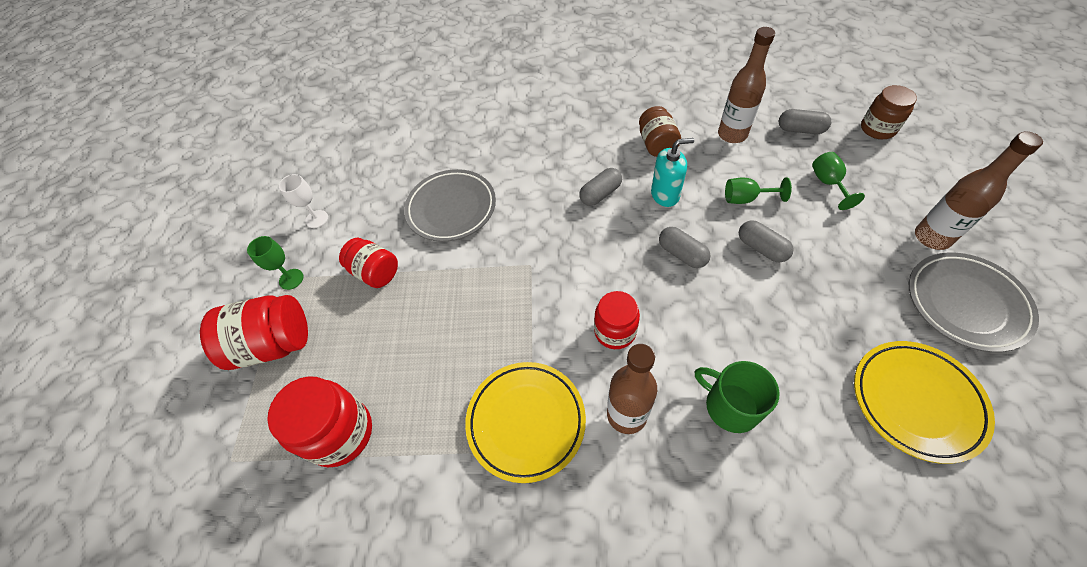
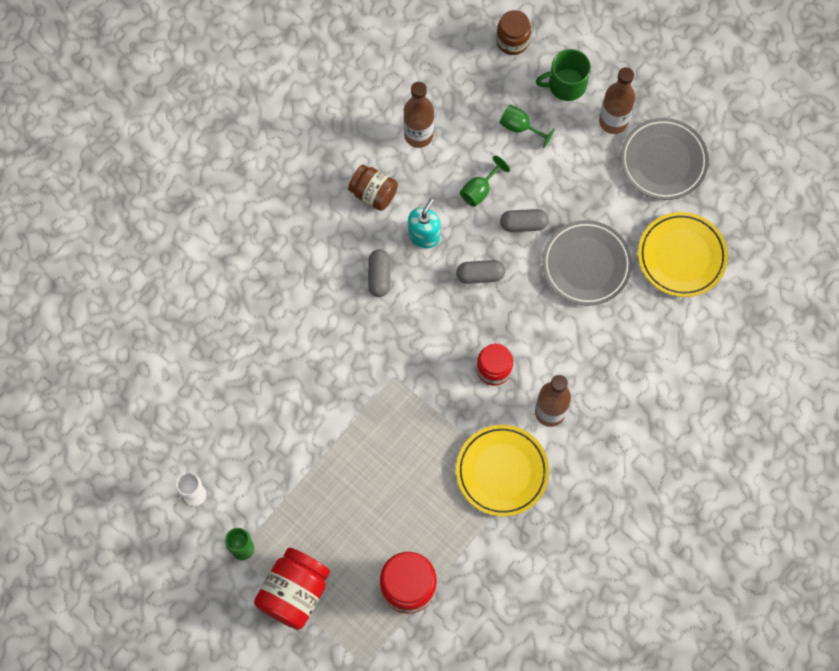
camera: 55 degrees left, 15 degrees up
red jar [339,238,398,288] -> none
grey plate [404,169,496,242] -> grey plate moved to [542,220,632,306]
green mug [695,361,780,433] -> green mug moved to [536,49,591,101]
grey capsule [779,109,831,134] -> none

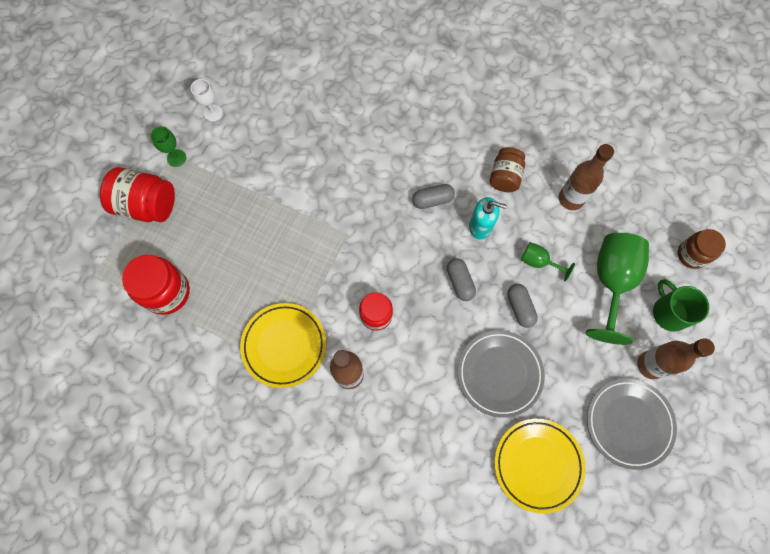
camera: 75 degrees right, 0 degrees up
green goblet [500,105,555,148] -> green goblet [585,233,649,345], size x2.07

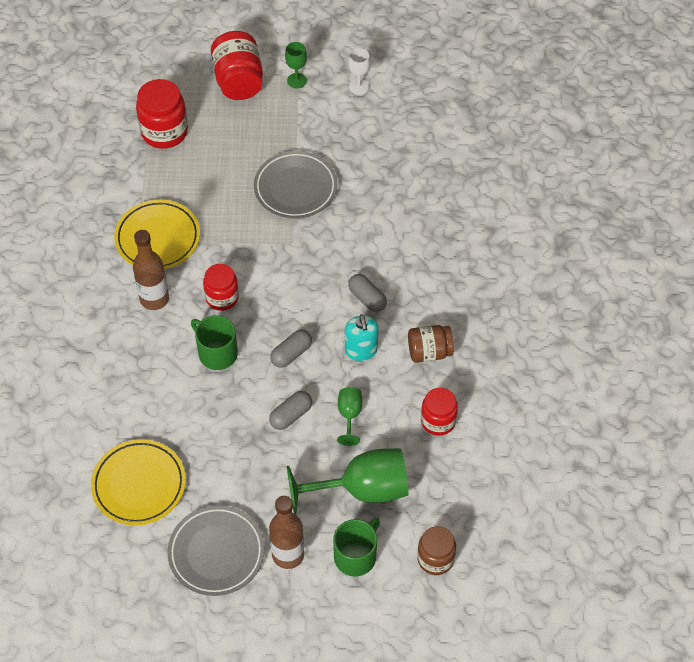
camera: 65 degrees right, 15 degrees down
grey plate [458,330,545,418] -> grey plate moved to [254,151,338,219]
brown bottle [559,144,614,210] -> red jar [421,388,458,436]
none -> green mug [191,315,238,370]

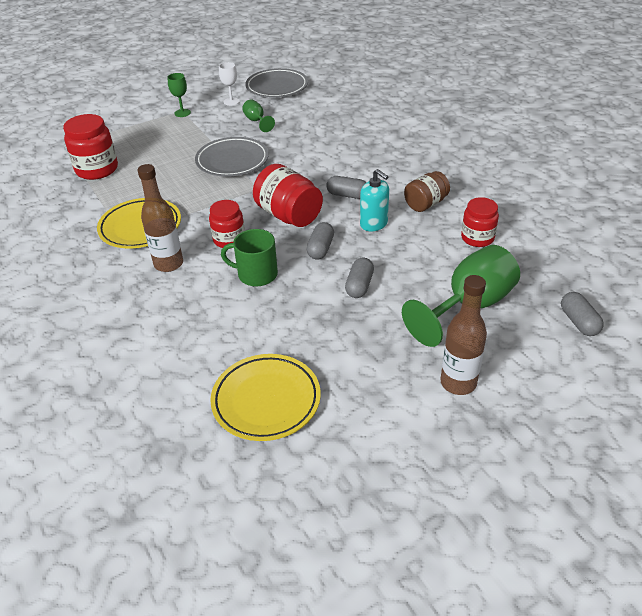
camera: 30 degrees left, 15 degrees down
grey plate [168,505,265,596] -> grey plate moved to [245,68,308,97]
red jar [211,31,263,100] -> red jar moved to [253,164,323,227]
green mug [333,518,380,577] -> none
green goblet [337,387,362,446] -> green goblet moved to [242,99,275,132]
brown jar [417,526,456,575] -> grey capsule [561,292,604,336]

